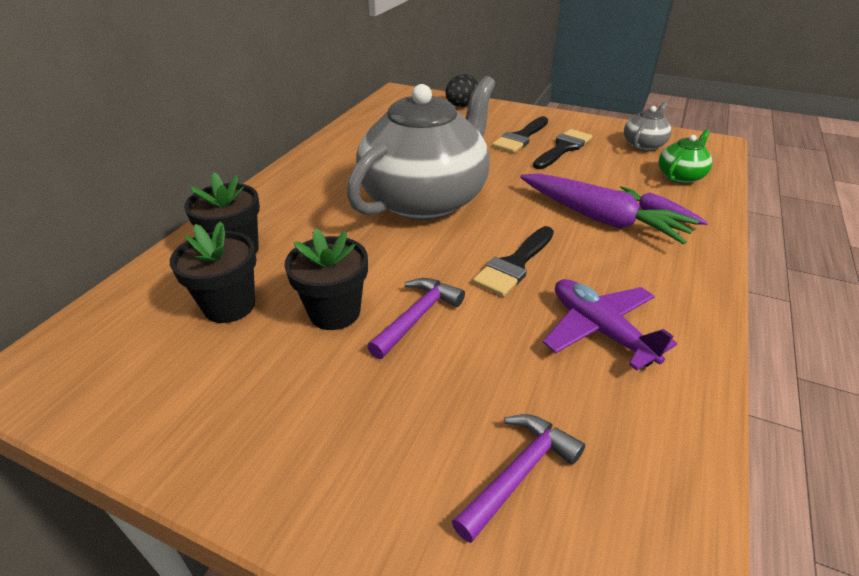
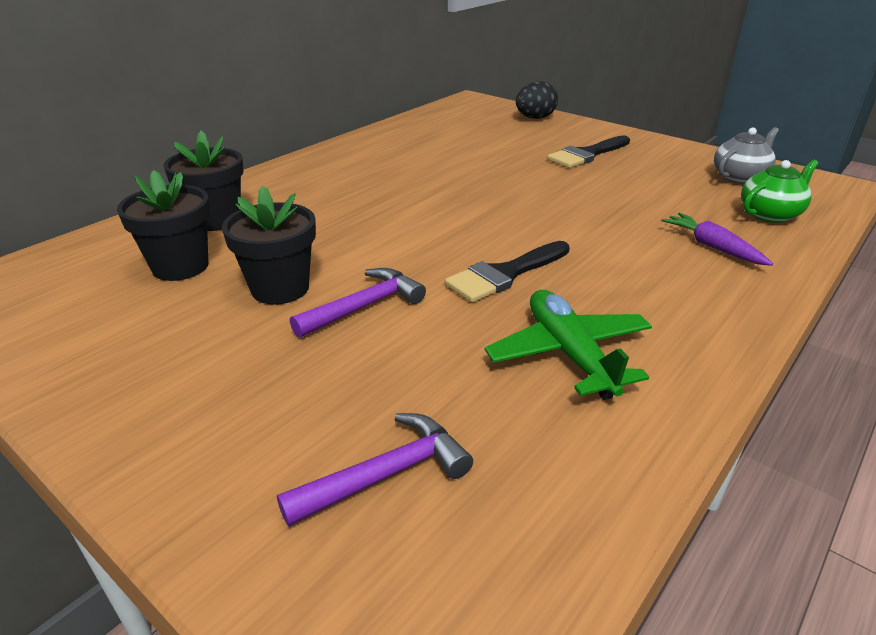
camera: 15 degrees right, 5 degrees down
grey teapot [347,76,495,220] -> none
purple carrot [520,173,699,244] -> none
black brush [533,129,592,169] -> none
purple plane [543,279,677,371] -> green plane [485,290,652,400]

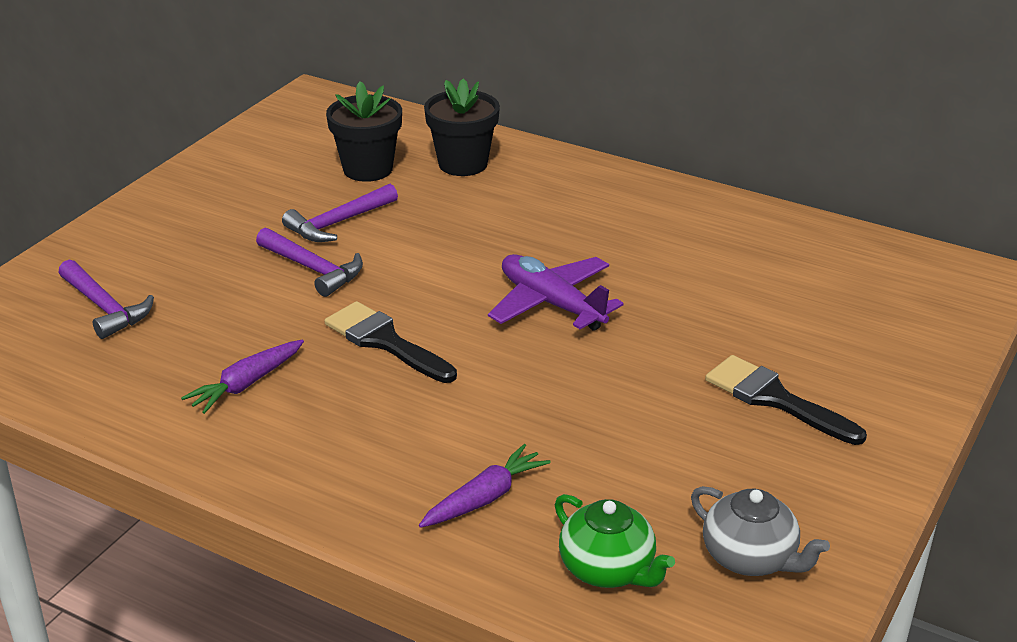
camera: 80 degrees right, 0 degrees up
black flower pot [222,186,316,305] -> purple hammer [282,184,398,242]
green plane [485,290,652,400] -> purple carrot [181,339,304,414]
black egg [516,81,558,119] -> none
none -> purple plane [488,254,624,331]

